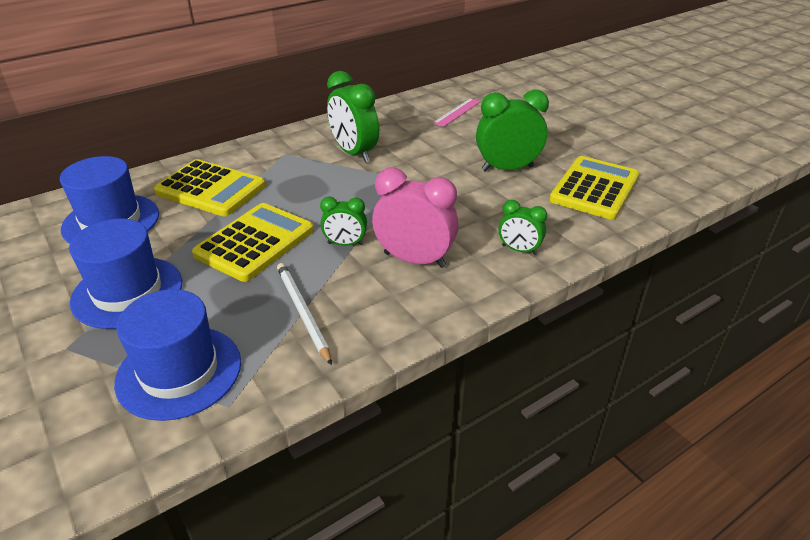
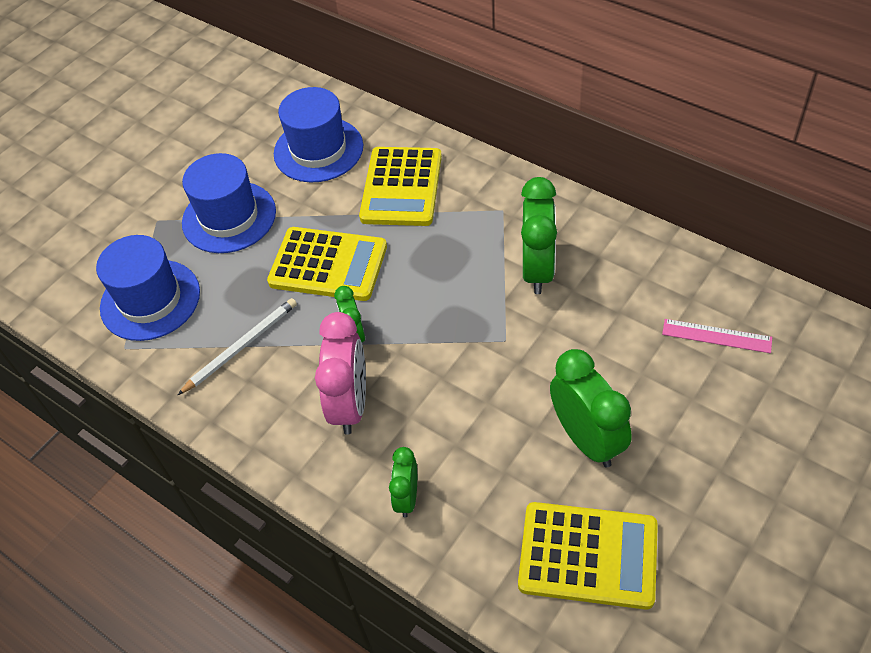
camera: 75 degrees right, 15 degrees up
green clock [327,71,379,163] -> green clock turned 150 degrees clockwise [521,177,557,294]

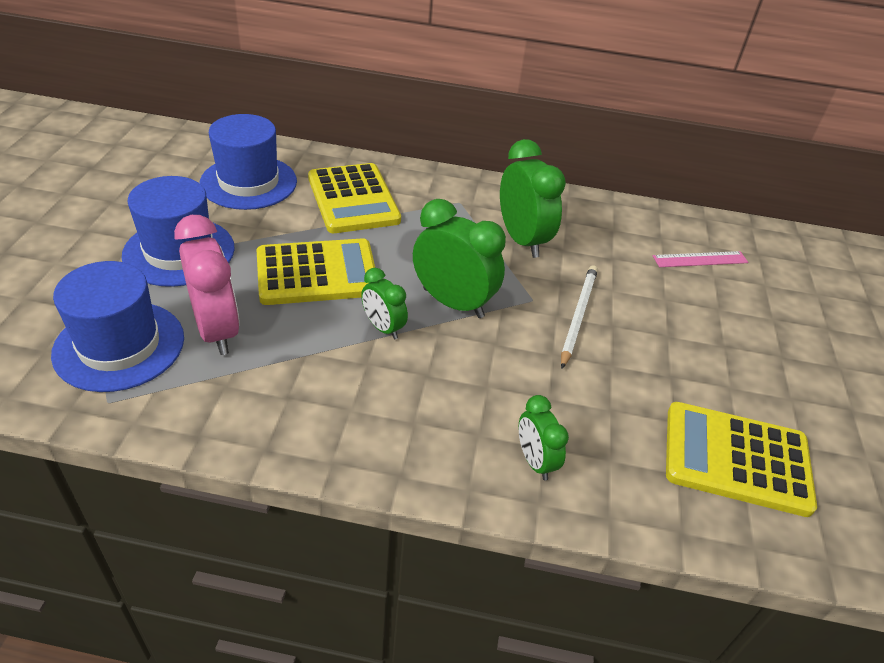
camera: 35 degrees left, 10 degrees down
white pencil [178,298,297,395] -> white pencil moved to [561,265,598,369]
pink clock [315,312,366,435] -> pink clock moved to [174,215,240,355]
yellow calculator [518,502,658,610] -> yellow calculator turned 150 degrees counterclockwise [666,402,817,517]
green clock [550,349,632,467] -> green clock moved to [413,199,506,318]

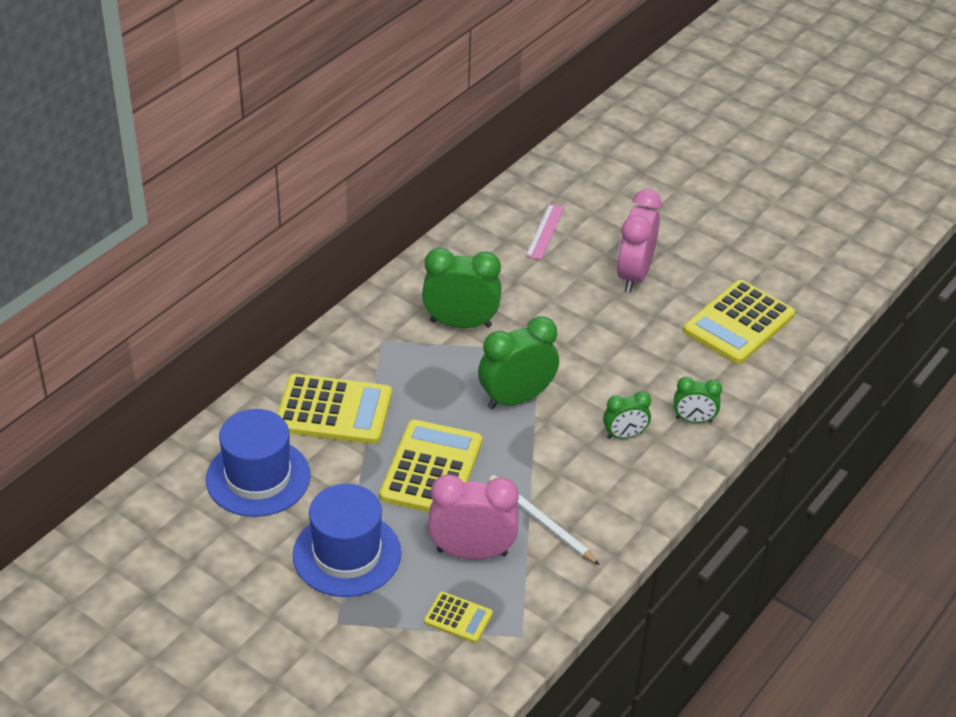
camera: 60 degrees left, 0 degrees up
blue hat [51,261,184,392] -> yellow calculator [424,592,493,643]
green clock [361,268,408,339] -> green clock moved to [603,391,651,439]
white pencil [561,265,598,369] -> white pencil moved to [489,475,600,565]
none -> pink clock [617,189,662,292]

